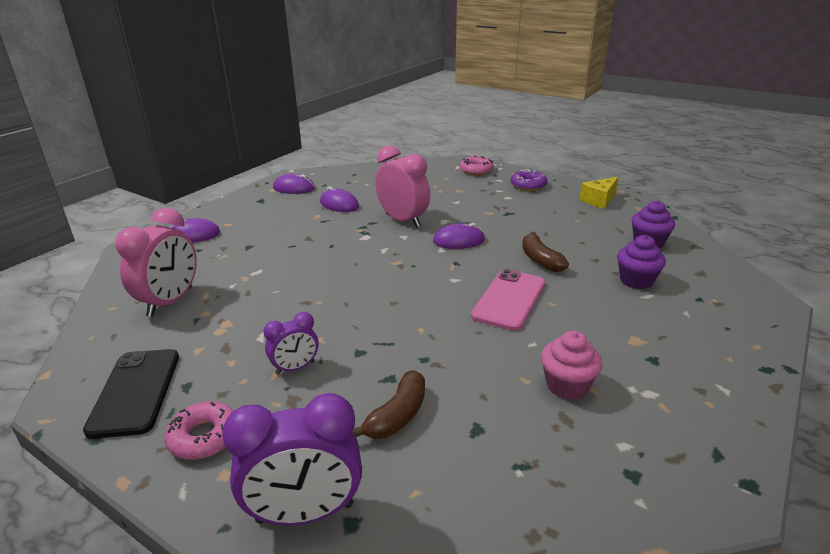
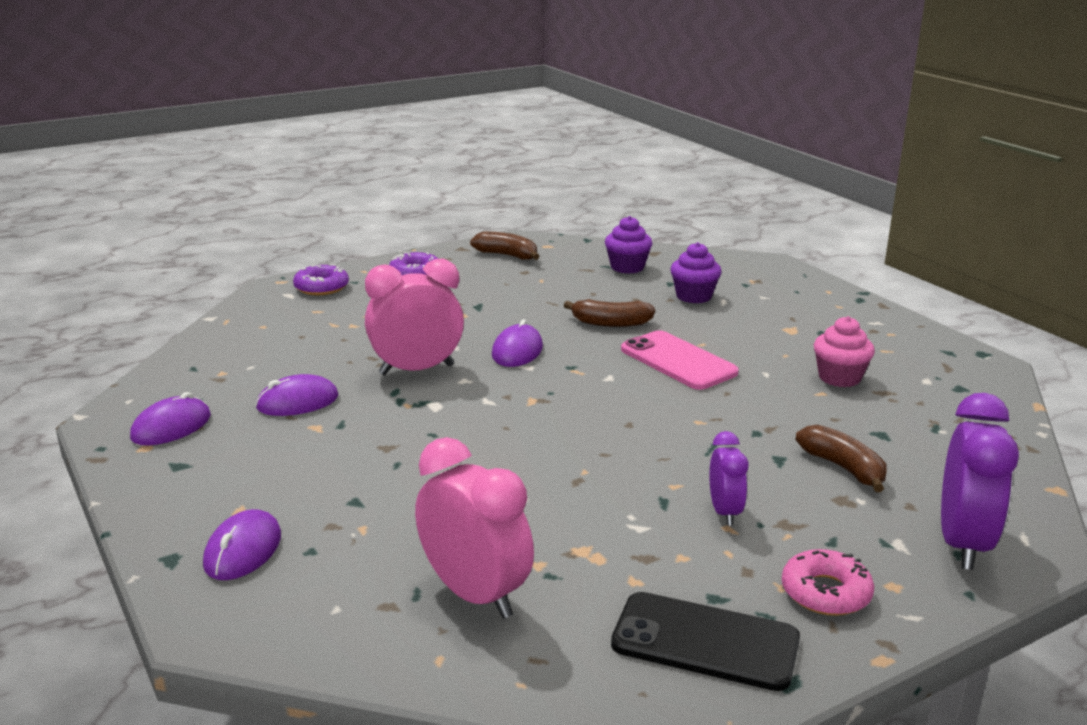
camera: 65 degrees left, 5 degrees down
pink donut [460,156,494,175] -> purple donut [293,264,349,295]
yellow cheese [580,177,618,209] -> brown banana [470,231,540,260]

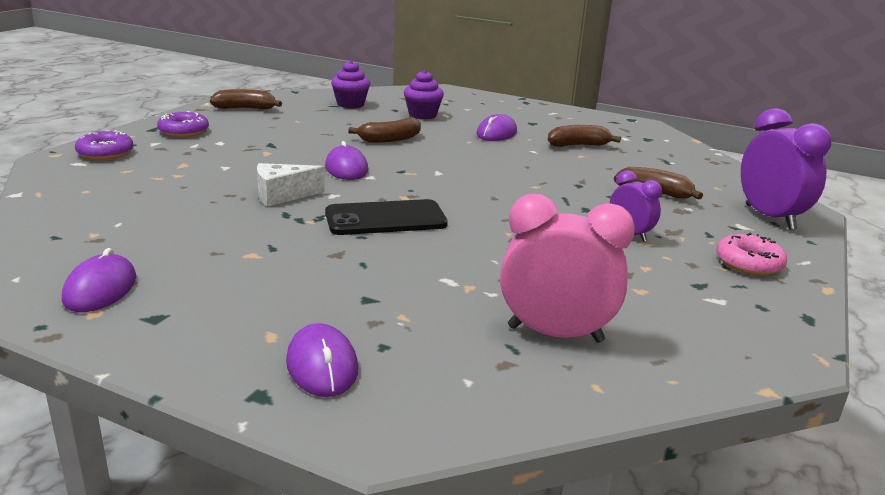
camera: 35 degrees left, 0 degrees up
purple mouse [256,374,338,416] -> purple mouse moved to [476,114,517,141]
pink clock [365,259,464,375] -> white cheese [257,163,325,207]
black phone [611,592,800,691] -> black phone moved to [325,199,448,235]
pink phone [621,330,739,390] -> none
pink cupcake [814,316,875,387] -> brown banana [548,125,621,147]

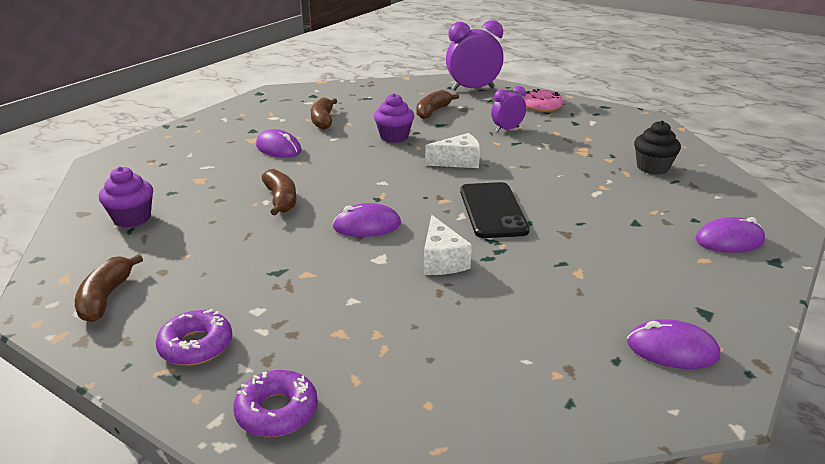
camera: 80 degrees left, 5 degrees up
purple cupcake [404,70,444,119] -> purple cupcake moved to [374,93,414,143]
pink clock [500,194,635,343] -> black cupcake [634,121,681,175]
none -> white cheese [425,133,480,168]

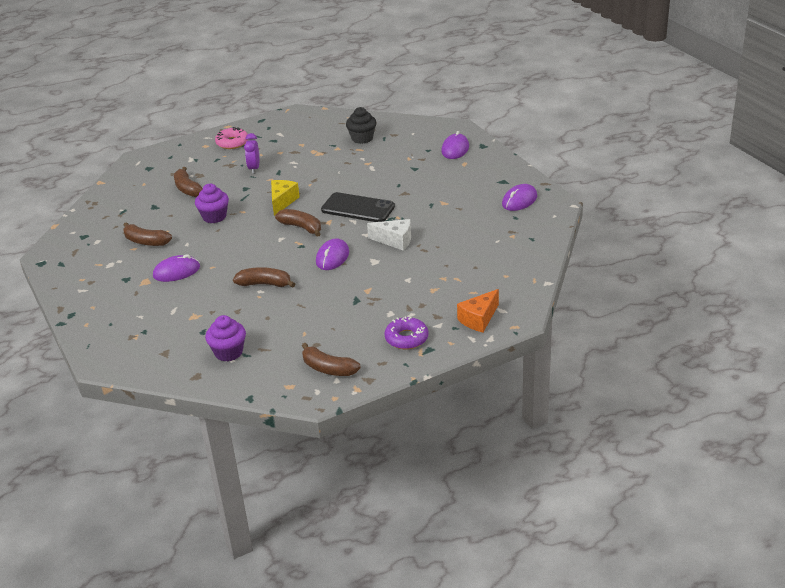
camera: 60 degrees left, 5 degrees up
purple donut [233,370,318,437] -> orange cheese [457,289,499,332]
white cheese [425,133,480,168] -> yellow cheese [271,180,300,216]
purple clock [446,20,504,91] -> none
none -> brown banana [275,209,321,237]

